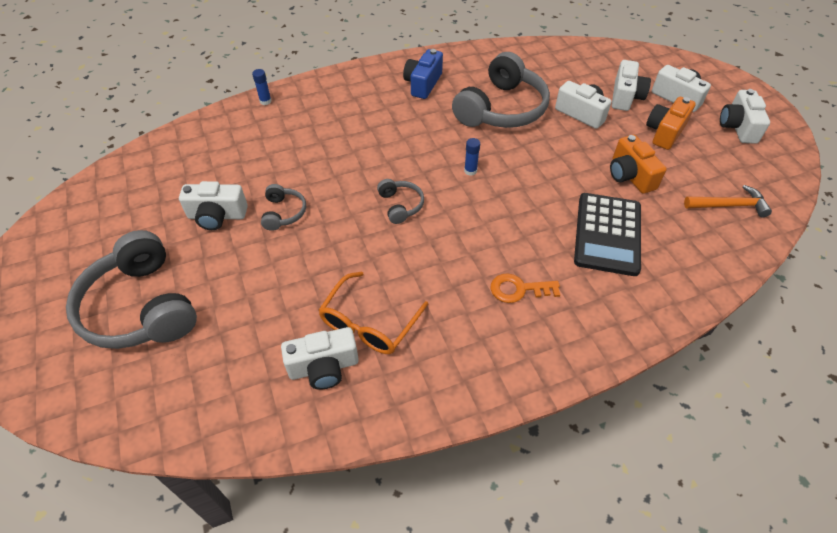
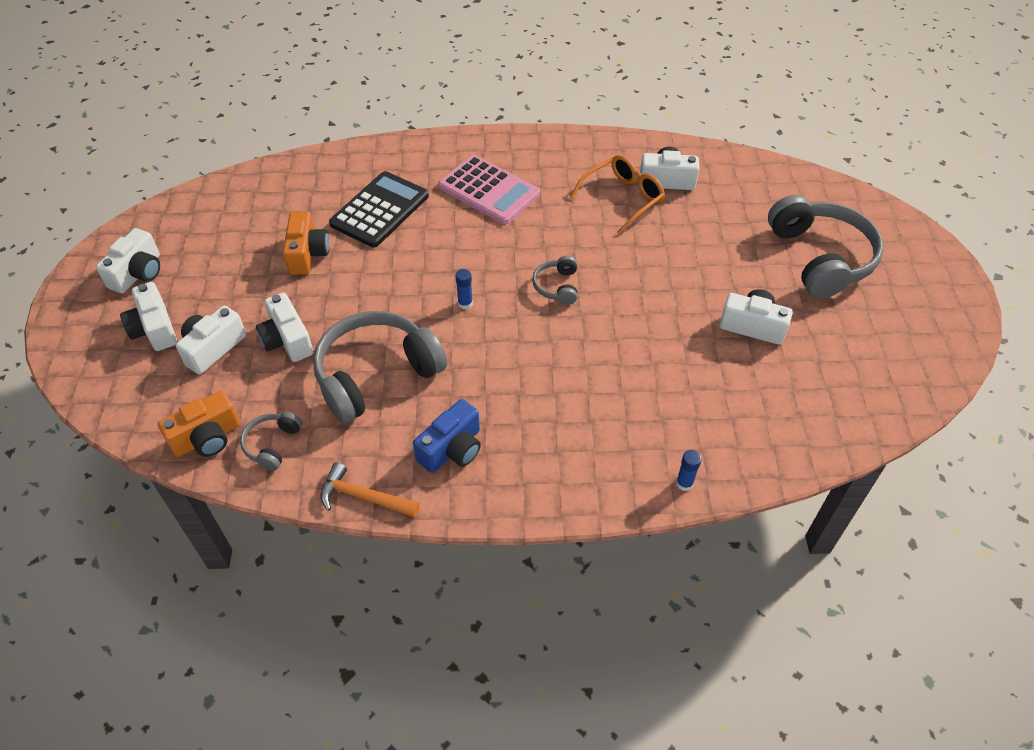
camera: 160 degrees left, 0 degrees up
grey headphones [261,184,306,231] -> grey headphones moved to [240,412,302,471]
orange key [491,274,560,303] -> pink calculator [438,155,540,224]
orange camera [646,97,696,150] -> orange camera moved to [158,391,240,457]
orange hammer [684,185,772,217] -> orange hammer moved to [320,462,420,517]

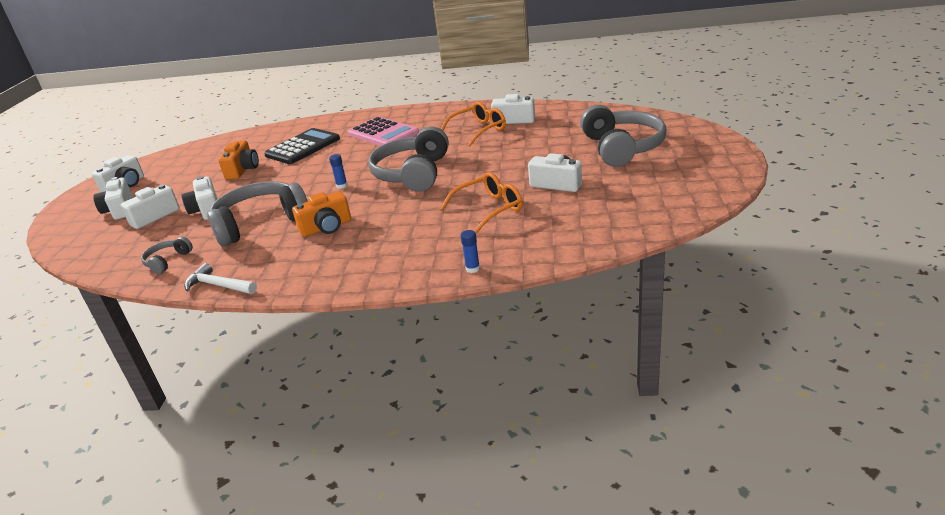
camera: 10 degrees right, 20 degrees down
orange camera [158,391,240,457] -> orange camera moved to [292,191,351,237]
orange hammer [320,462,420,517] -> white hammer [184,263,257,294]
blue camera [413,399,481,473] -> none
grey headphones [532,255,577,305] -> grey headphones [368,126,449,192], size x2.18
none -> orange glasses [440,172,523,234]

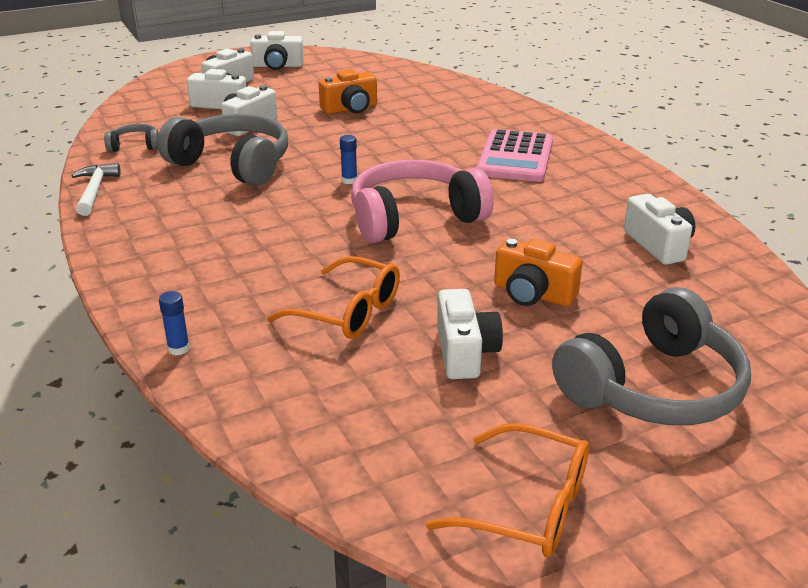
camera: 55 degrees right, 0 degrees up
black calculator [264,128,340,164] -> none
orange camera [292,191,351,237] -> orange camera moved to [494,239,583,306]
grey headphones [368,126,449,192] -> pink headphones [351,160,494,243]
orange glasses [441,102,506,147] -> orange glasses moved to [426,423,589,557]

